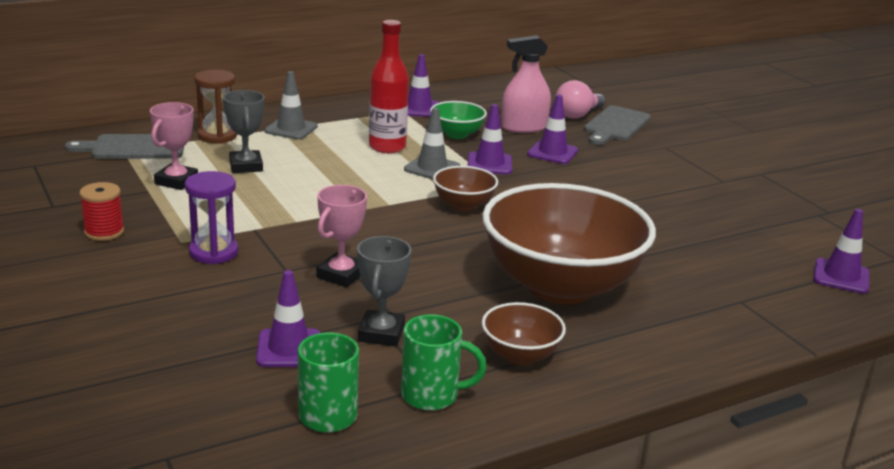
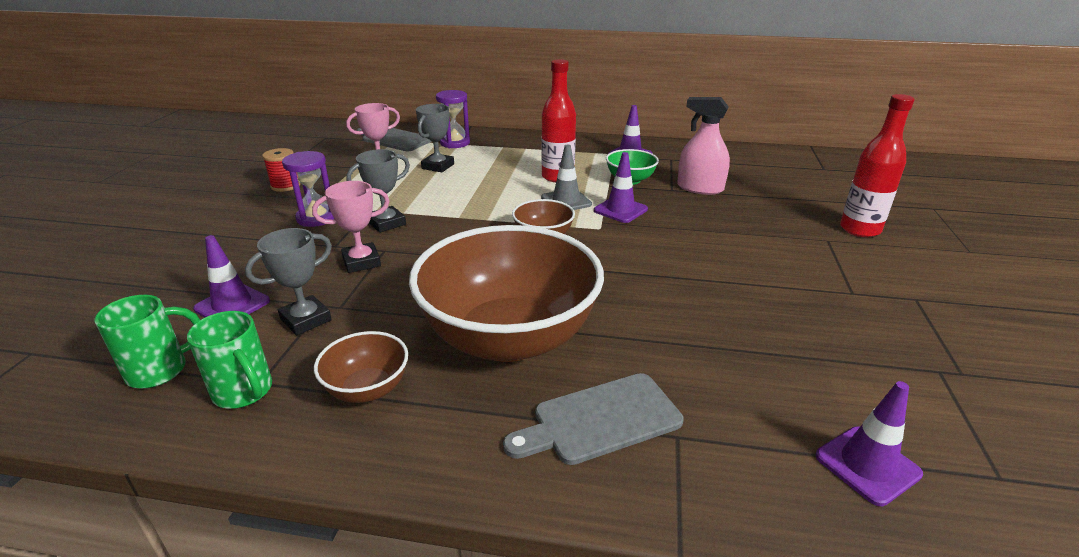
camera: 40 degrees right, 5 degrees up
brown hourglass [194,70,237,144] -> purple hourglass [436,90,470,148]
grey traffic cone [265,71,318,140] -> none
purple traffic cone [527,95,578,164] -> none
pink light bulb [555,80,605,119] -> none
grey cutting board [584,105,651,145] -> grey cutting board moved to [503,373,683,465]
none -> grey trophy [347,149,410,233]
none -> red bottle [840,94,915,237]

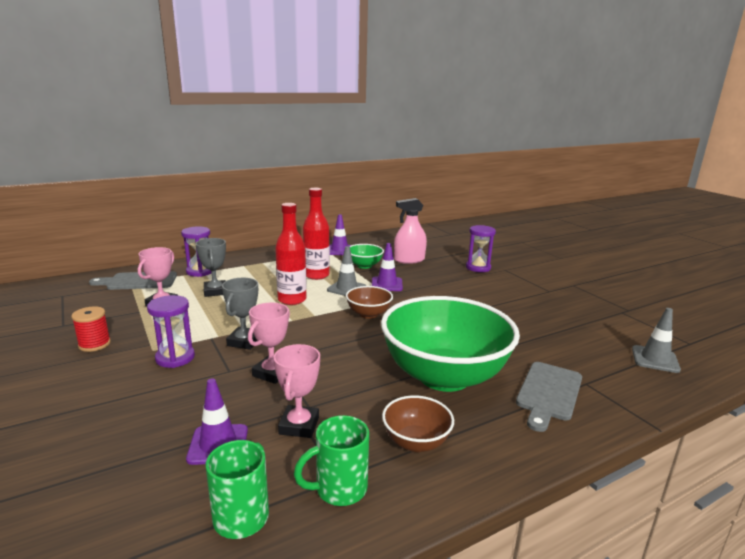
camera: 40 degrees left, 10 degrees down
green mug [187,311,272,408] -> green mug turned 150 degrees clockwise [294,415,369,506]
grey trophy [245,228,332,336] -> pink trophy [274,344,320,438]
brown bowl [409,225,604,362] -> green bowl [381,296,520,392]
purple traffic cone [816,381,923,506] -> grey traffic cone [632,308,681,373]
red bottle [840,94,915,237] -> red bottle moved to [275,203,307,305]
none -> purple hourglass [466,225,496,272]

